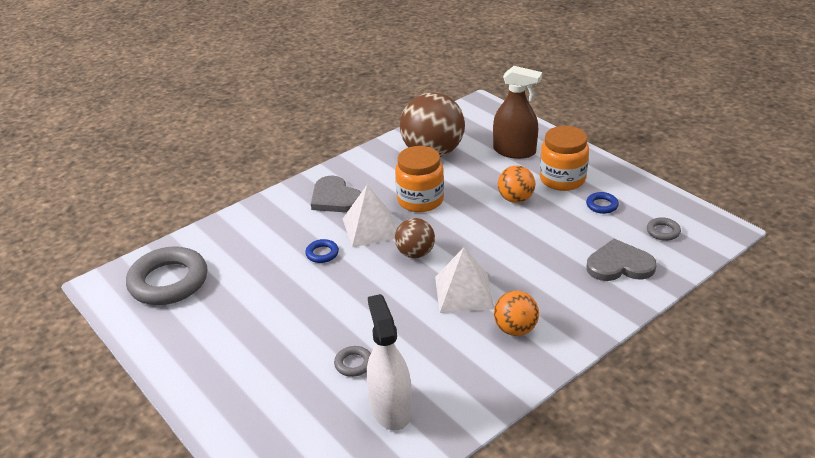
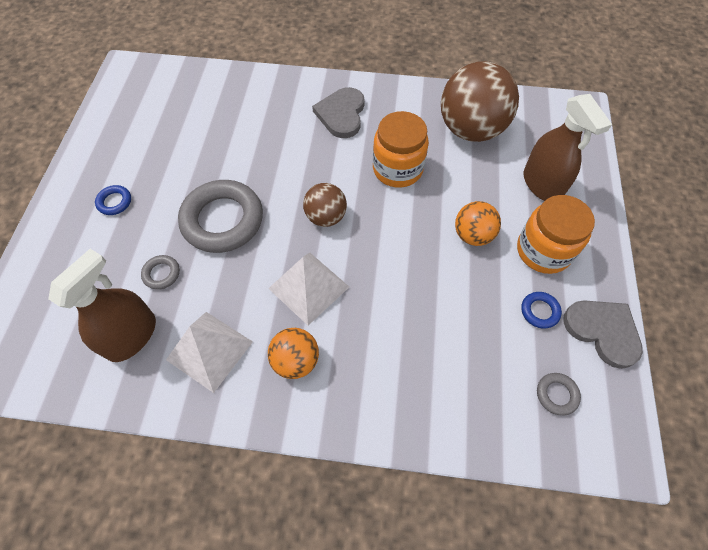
camera: 45 degrees right, 25 degrees up
grey ring [126,246,207,305] -> grey ring moved to [178,180,263,253]
blue ring [305,239,339,263] -> blue ring moved to [95,185,131,215]
white pyramid [343,185,397,247] -> white pyramid moved to [166,312,253,393]
white spray bottle [367,294,412,430] -> brown spray bottle [48,249,156,362]
grey heart [586,239,657,281] -> grey heart moved to [563,300,643,369]

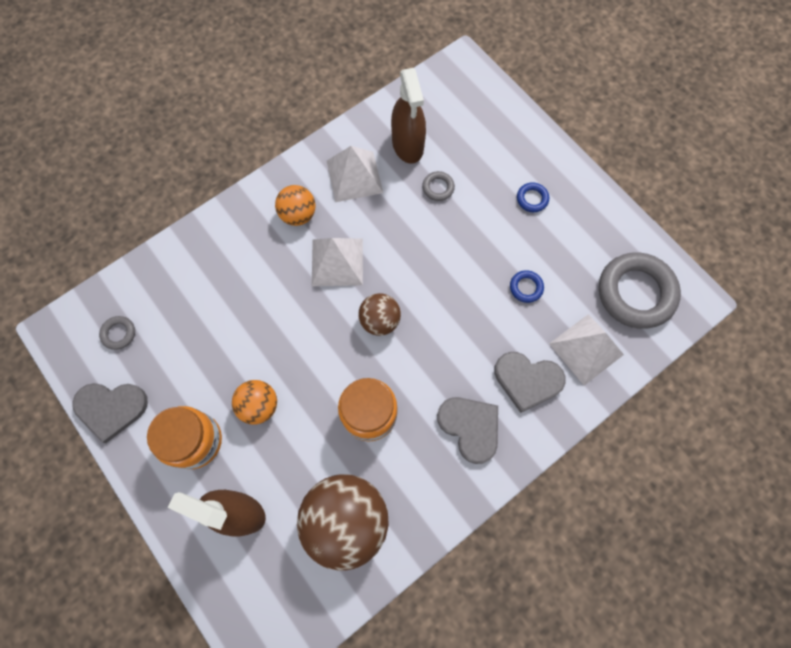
camera: 135 degrees right, 10 degrees up
grey ring [178,180,263,253] -> grey ring moved to [599,252,681,329]
blue ring [521,292,562,329] -> blue ring moved to [510,270,544,303]
none -> grey heart [494,352,566,413]
none -> white pyramid [549,314,624,385]

